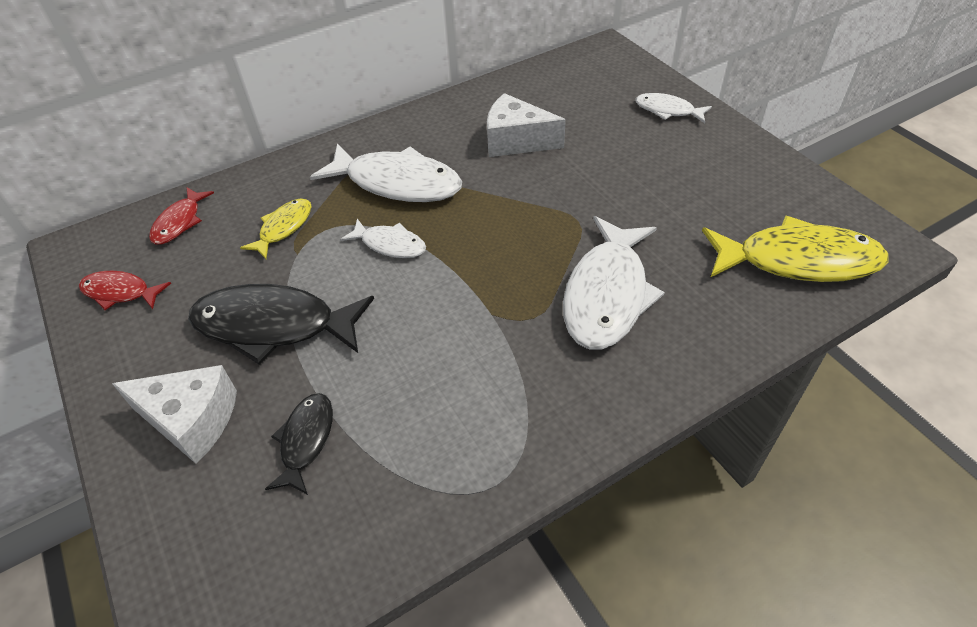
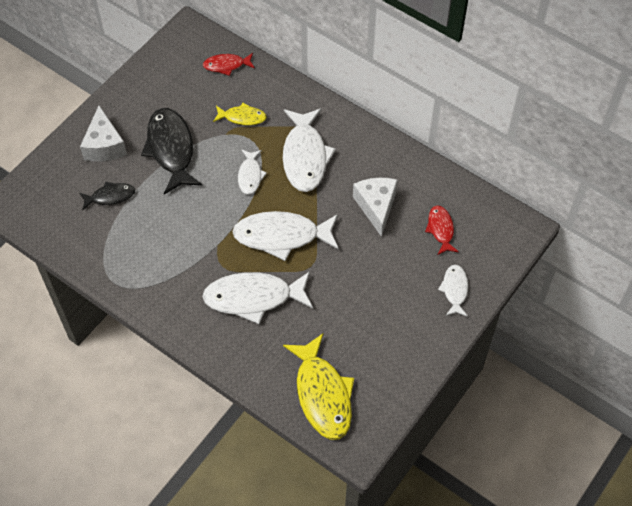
camera: 65 degrees right, 10 degrees up
red fish [79,270,171,310] -> red fish moved to [425,205,459,255]
none -> white fish [232,211,339,261]

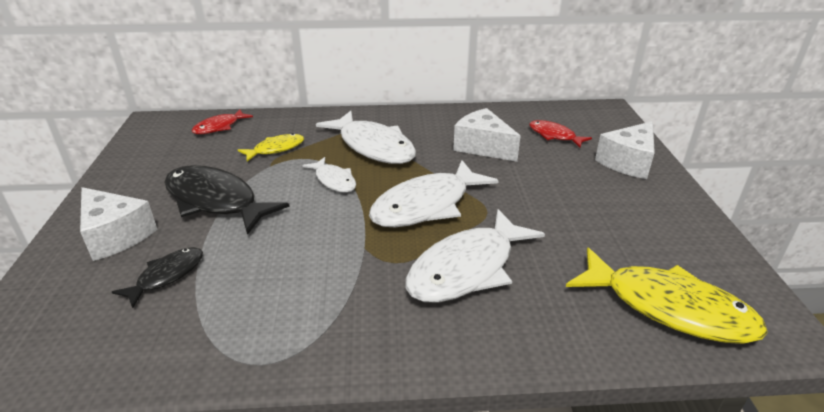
camera: 40 degrees left, 25 degrees down
white fish [438,264,468,317] -> white cheese [595,121,655,179]

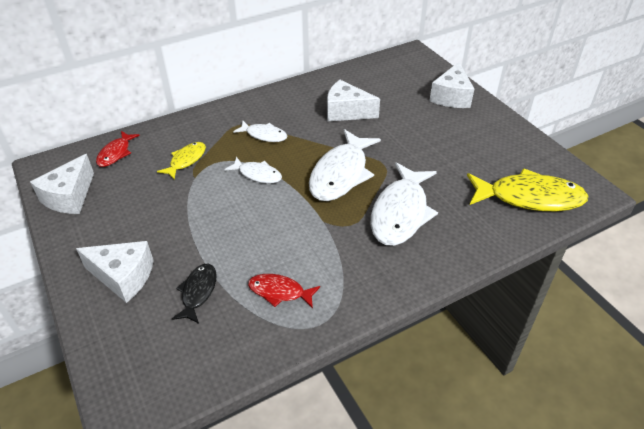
camera: 25 degrees left, 10 degrees up
black fish [164,165,290,235] -> none
white fish [316,111,416,164] -> white fish [233,121,287,142], size x0.53
red fish [529,120,592,148] -> red fish moved to [248,274,320,308]
none -> white cheese [30,154,94,214]

